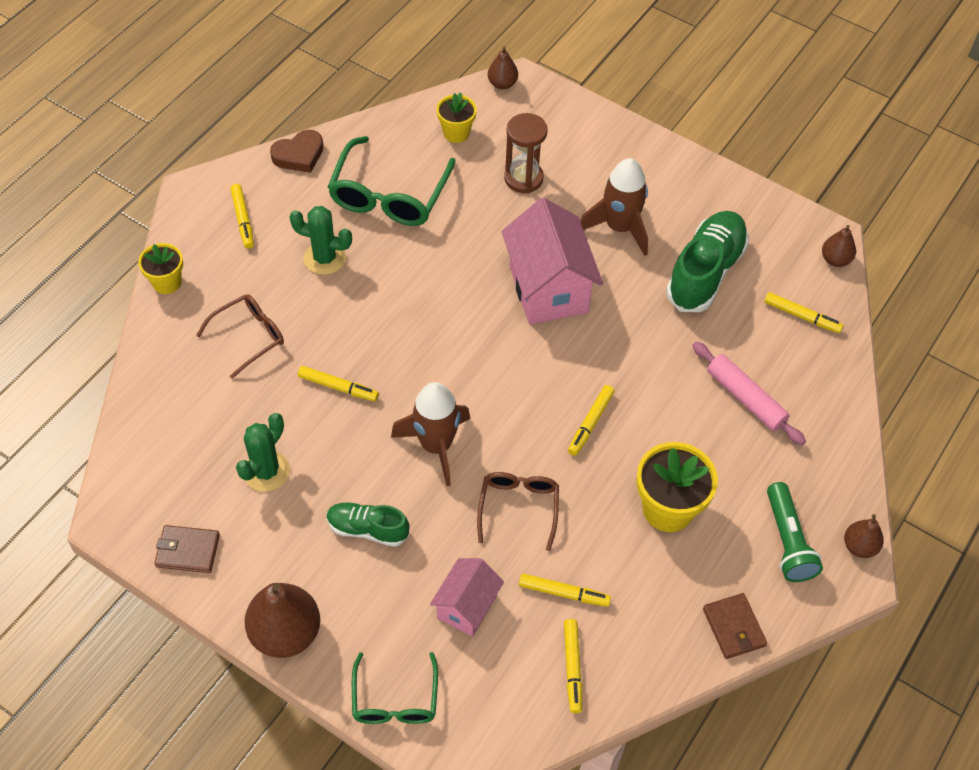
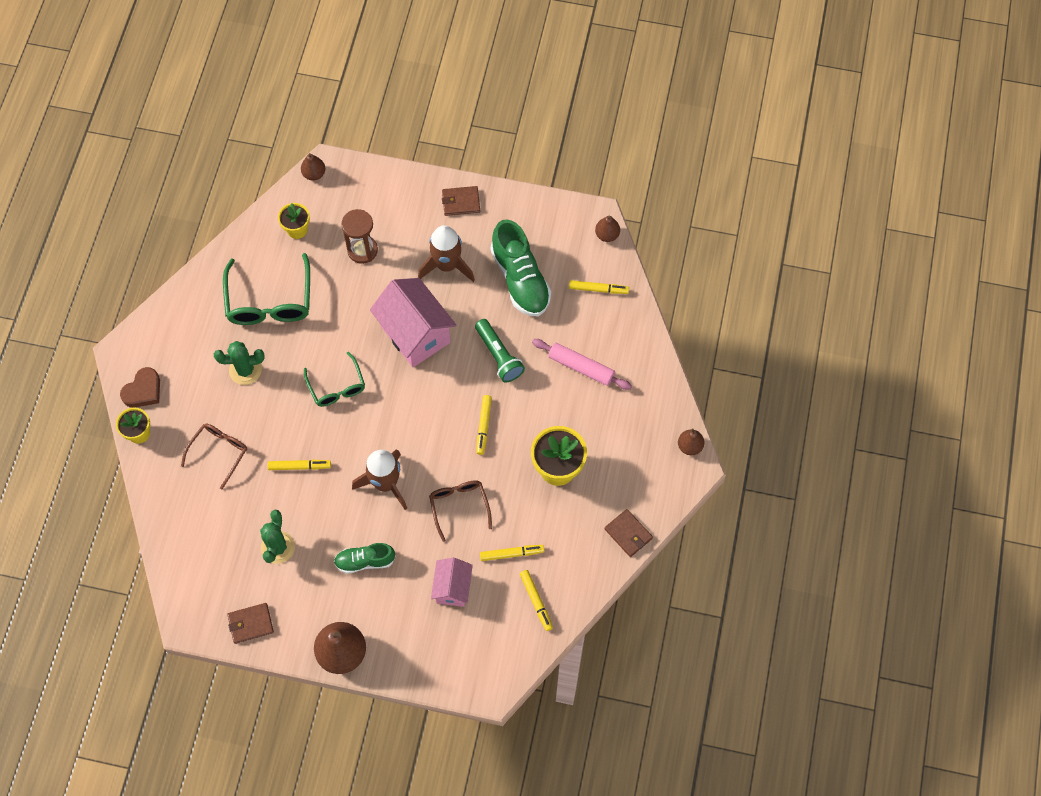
camera: 20 degrees left, 10 degrees up
yellow marker [231,184,254,249] -> none
brown heart [270,130,324,173] -> brown heart moved to [120,367,160,408]
green glasses [352,652,438,724] -> green glasses moved to [304,352,365,407]
green shoe [666,211,749,312] -> green shoe turned 150 degrees clockwise [490,219,551,316]
green flashlight [767,482,823,582] -> green flashlight moved to [475,319,525,382]
none -> brown wallet [442,186,480,216]

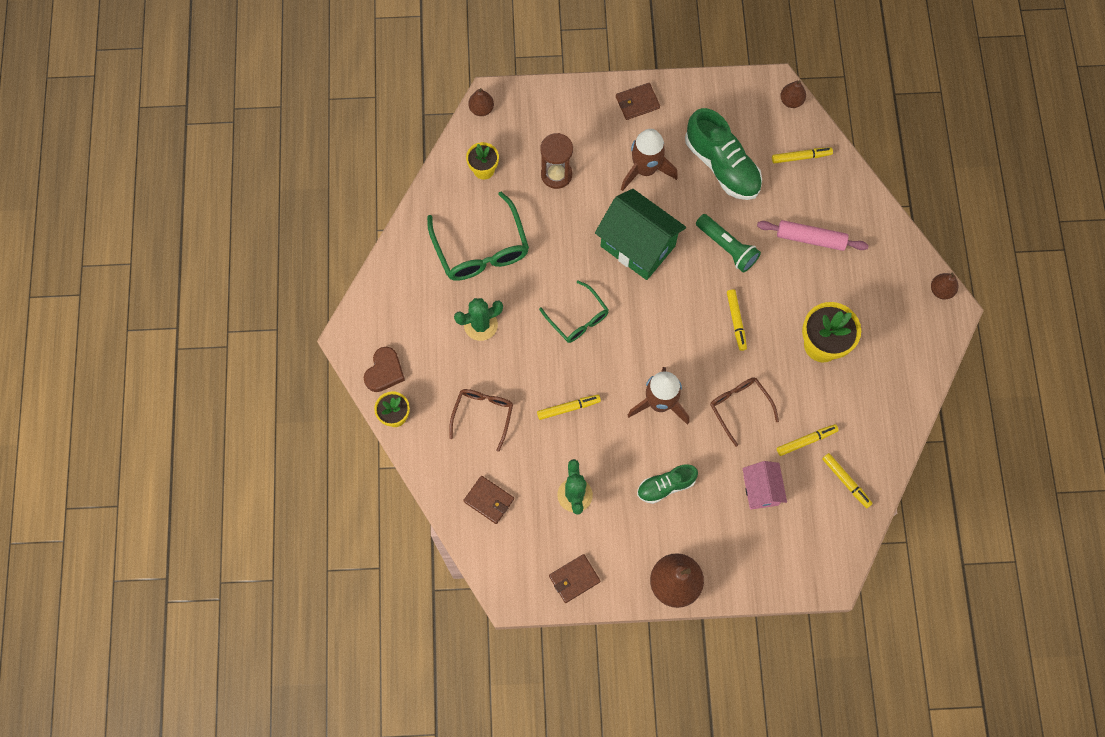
camera: 15 degrees left, 5 degrees up
pink house [370,278,456,367] -> green house [595,189,686,280]
brown wallet [605,509,653,557] -> brown wallet moved to [463,476,514,524]

